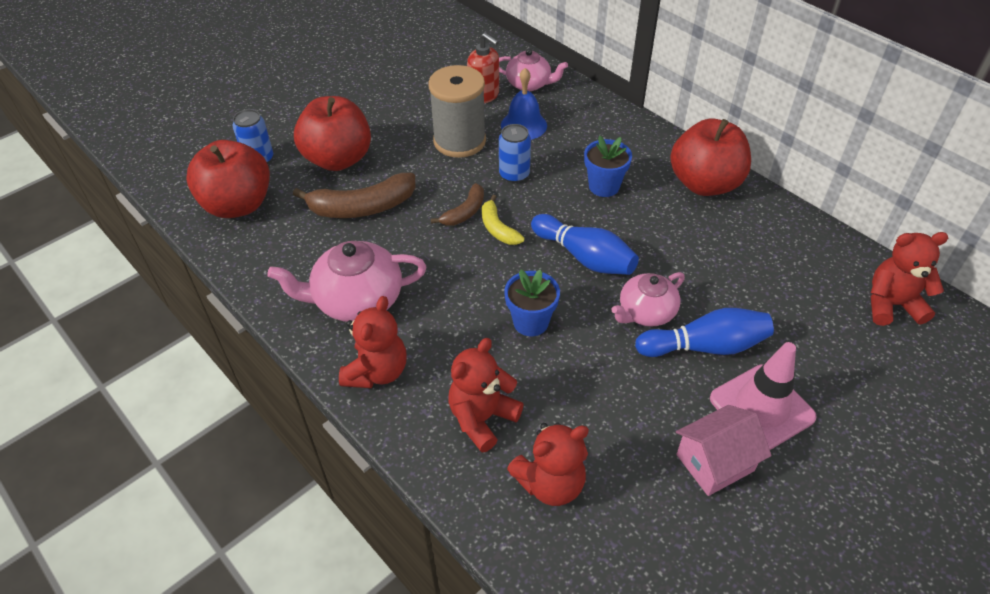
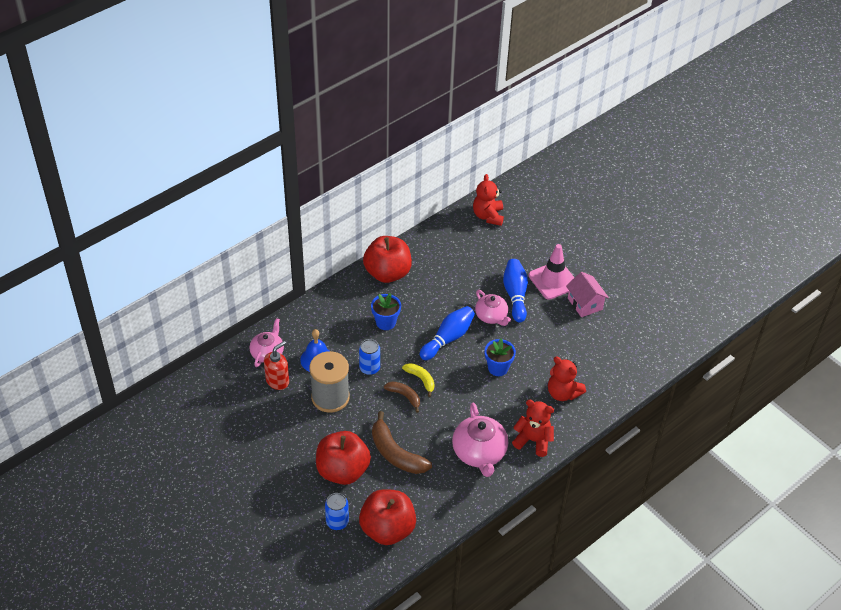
camera: 90 degrees left, 0 degrees up
brown banana [293,173,416,218] -> brown banana turned 150 degrees clockwise [372,411,432,474]
yellow banana [482,195,524,245] -> yellow banana turned 105 degrees counterclockwise [402,363,435,397]
red teddy bear [507,422,589,506] -> none

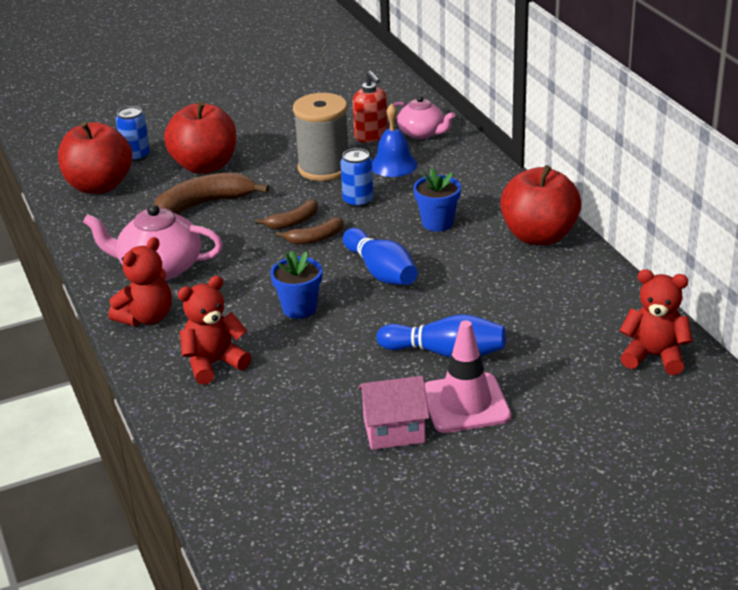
camera: 110 degrees right, 15 degrees down
yellow banana [402,363,435,397] -> brown banana [276,217,344,244]
pink teapot [475,290,511,326] -> none

